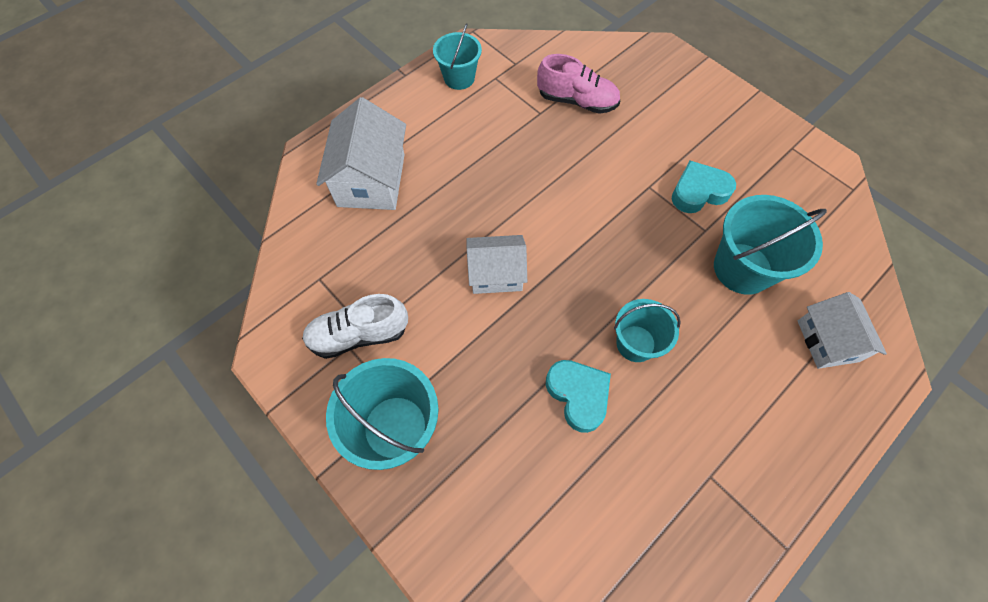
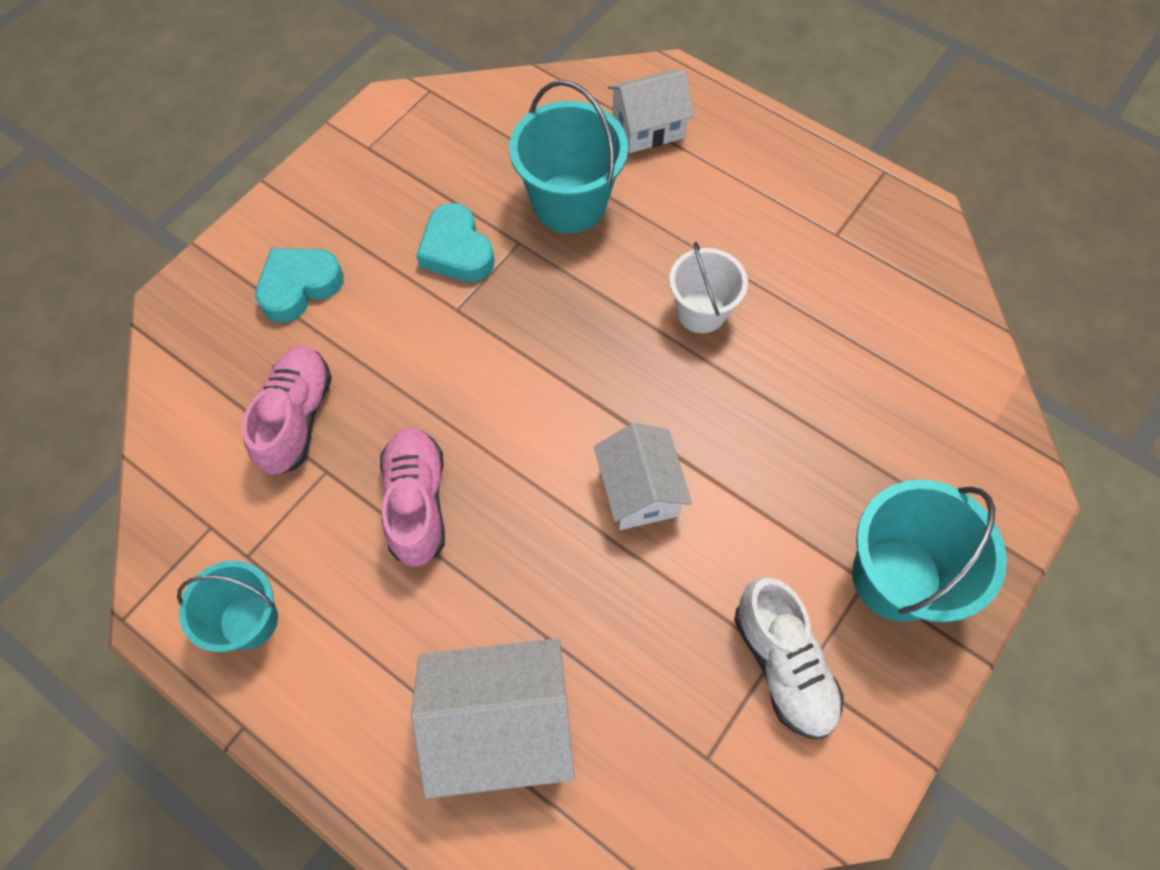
camera: 100 degrees left, 0 degrees up
turquoise heart [546,360,611,433] -> turquoise heart moved to [255,248,344,323]
turquoise bucket [614,299,681,362] -> white bucket [669,242,748,333]
none -> pink shoe [380,428,445,567]

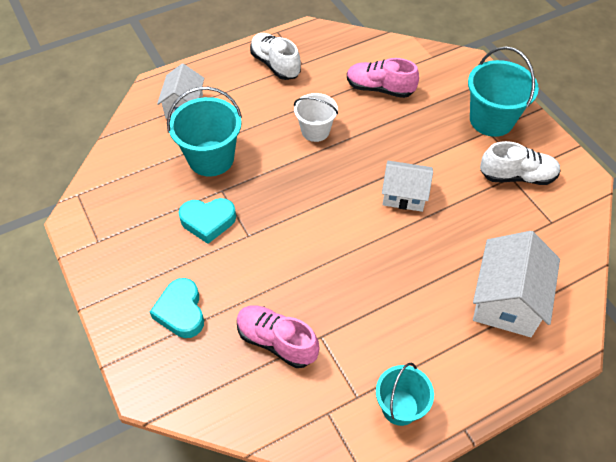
camera: 65 degrees left, 10 degrees down
pink shoe [380,428,445,567] -> pink shoe moved to [347,58,419,98]
none -> white shoe [250,33,301,80]

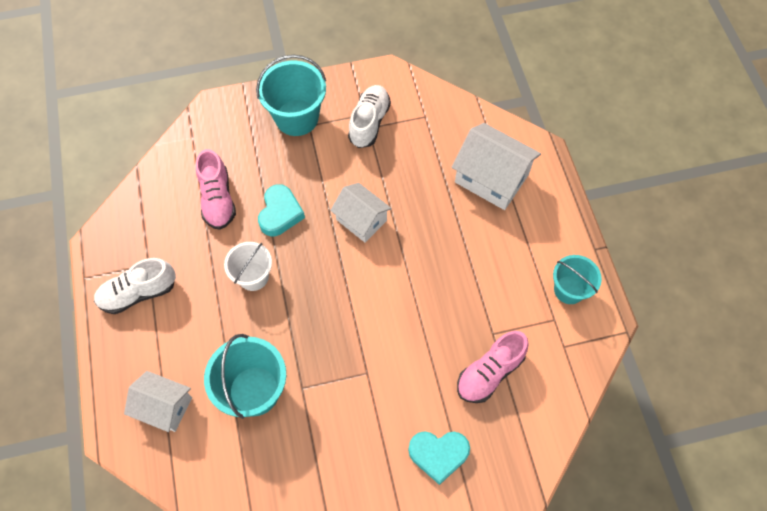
camera: 75 degrees left, 10 degrees up
turquoise heart [178,198,236,244] -> turquoise heart moved to [258,184,305,236]
pink shoe [347,58,419,98] -> pink shoe turned 45 degrees counterclockwise [196,149,236,230]
white house [382,161,433,212] -> white house turned 75 degrees counterclockwise [330,183,392,243]

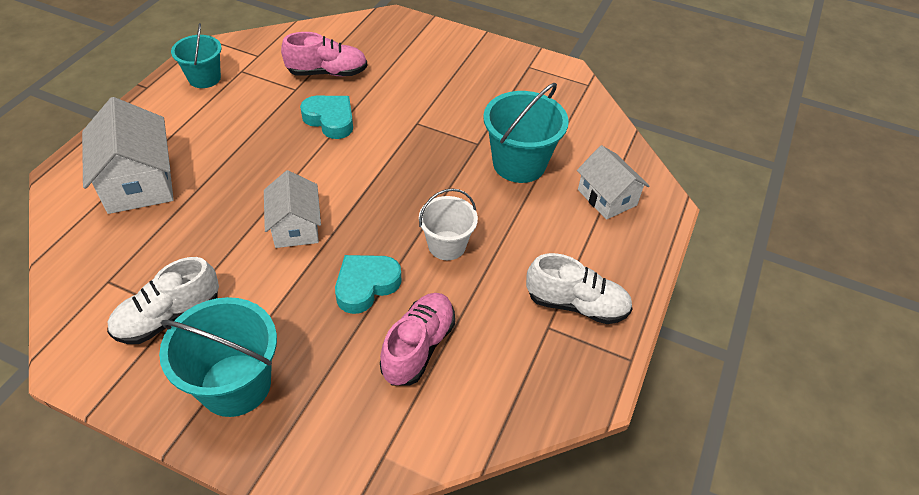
camera: 145 degrees left, 15 degrees down
turquoise heart [408,431,470,485] -> turquoise heart moved to [300,96,353,139]

